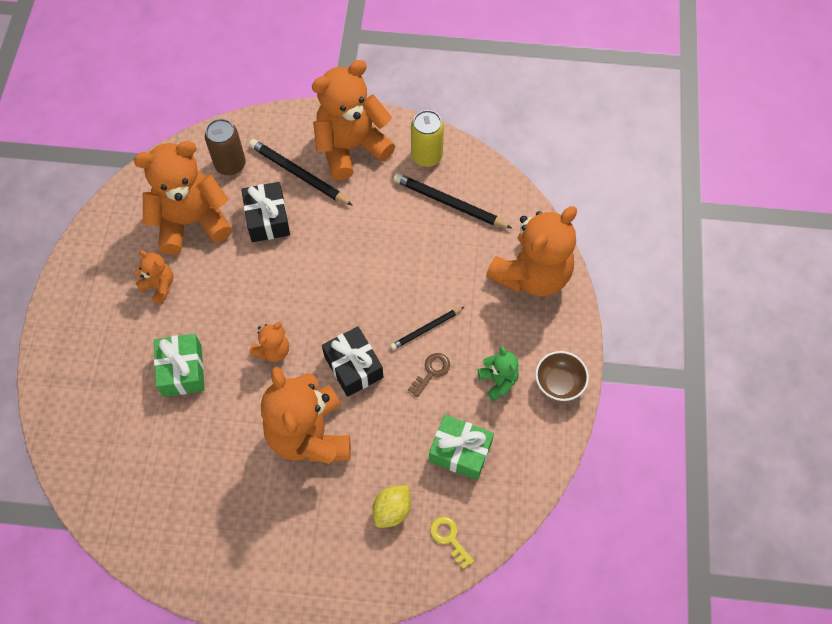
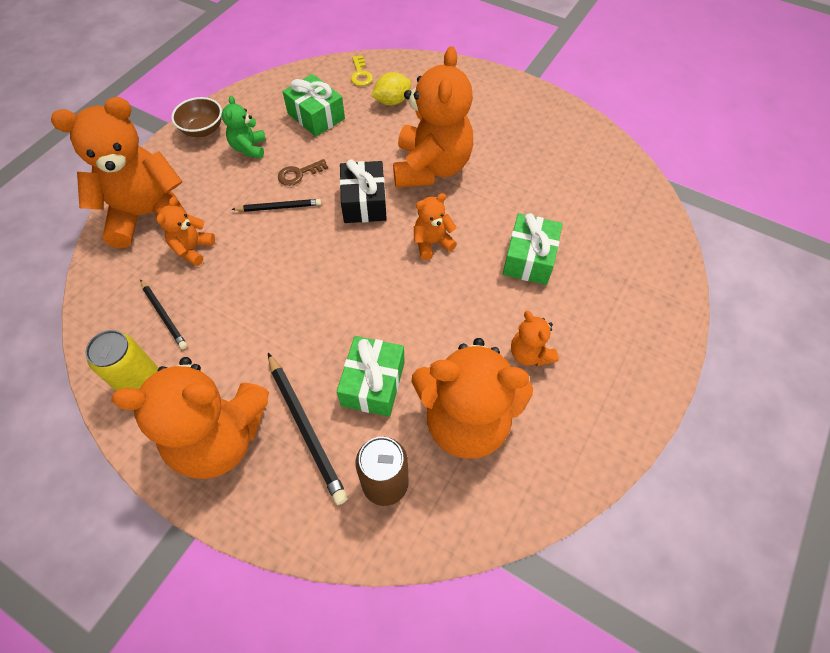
camera: 155 degrees left, 5 degrees down
black gift [241,182,290,242] -> green gift [337,336,405,417]
black pencil [394,173,513,229] -> black pencil [140,279,187,349], size x0.62
none -> orange teddy bear [156,197,215,266]

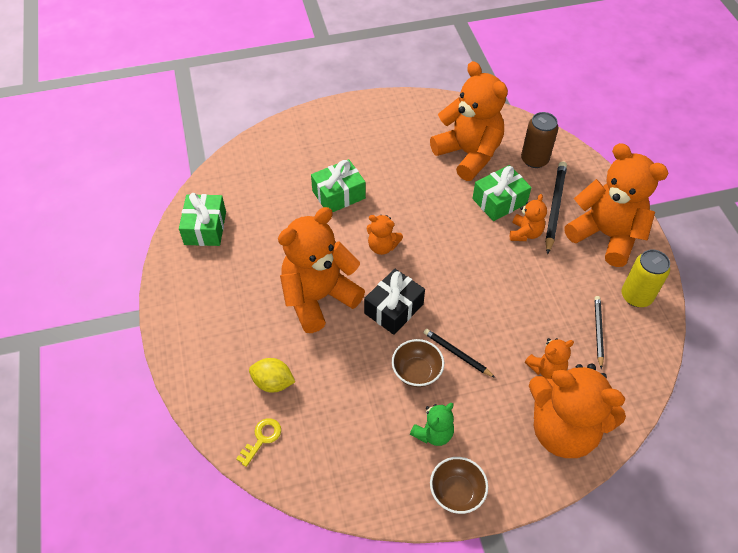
camera: 135 degrees left, 5 degrees down
brown key [278,159,328,186] -> brown bowl [392,339,444,387]
green gift [282,74,345,137] -> green gift moved to [179,193,226,246]
orange teddy bear [511,311,558,366] -> orange teddy bear moved to [510,194,547,241]

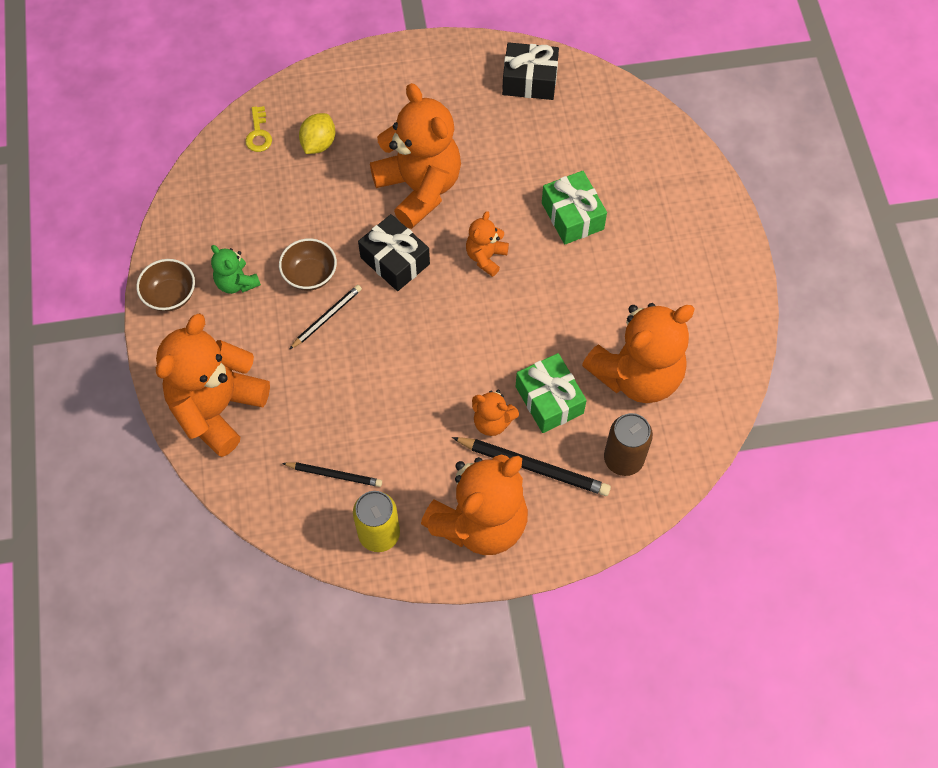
camera: 95 degrees right, 10 degrees up
green gift [179,193,226,246] -> black gift [502,42,559,100]
yellow key [236,418,281,467] -> yellow key turned 45 degrees clockwise [245,106,272,152]
orange teddy bear [525,338,574,379] -> none

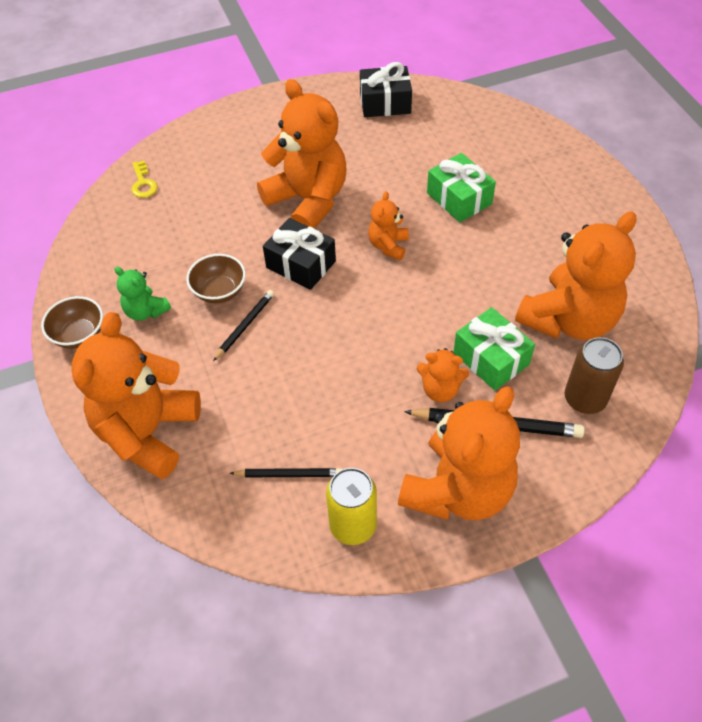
camera: 10 degrees left, 10 degrees down
yellow lemon [299,113,335,154] -> none

